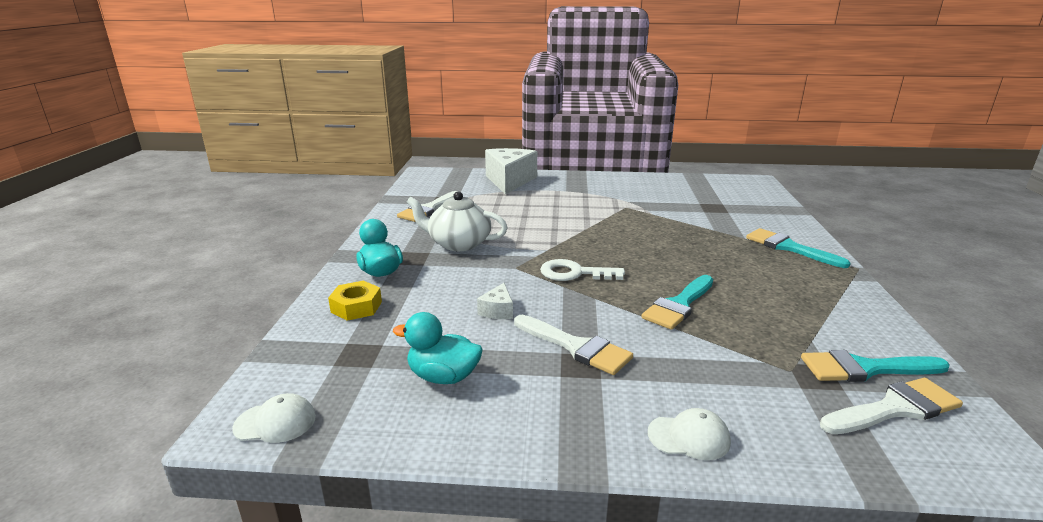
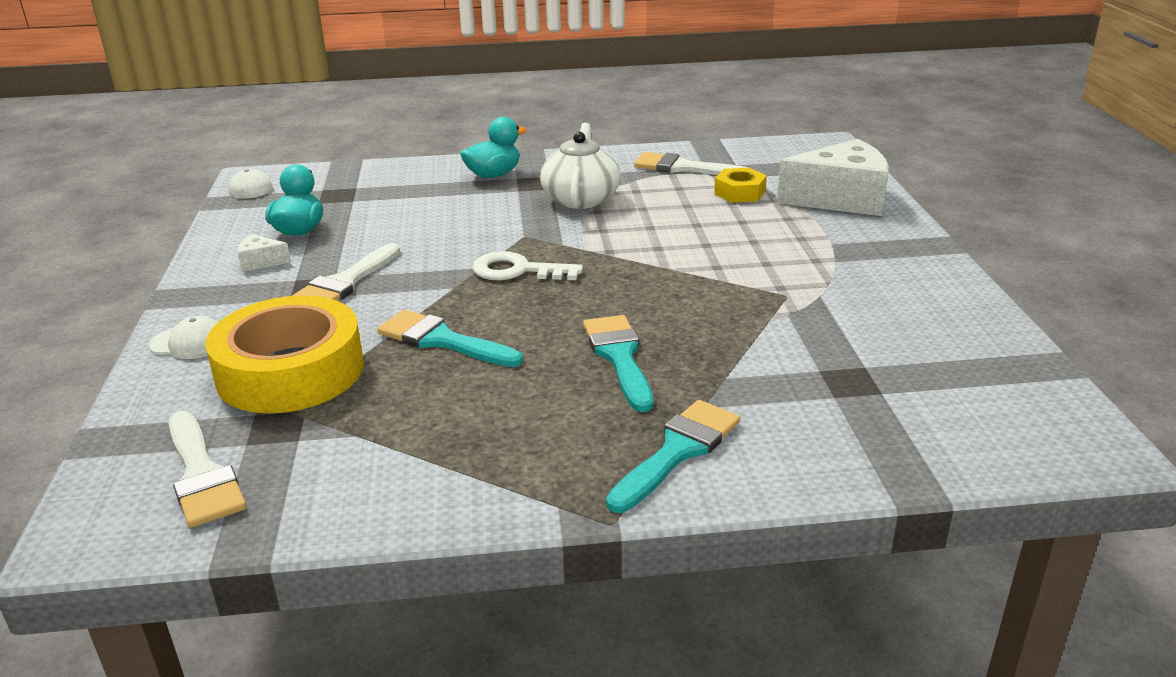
camera: 80 degrees right, 5 degrees up
yellow nut [328,281,382,321] -> yellow nut moved to [714,168,767,203]
white cheese [477,283,513,319] -> white cheese moved to [237,234,291,272]
white key [540,259,625,281] -> white key turned 75 degrees counterclockwise [472,251,583,280]
white cap [648,408,731,460] -> white cap turned 75 degrees counterclockwise [149,316,218,359]
turquoise brush [801,350,950,382] -> turquoise brush moved to [583,315,653,412]
none -> yellow tape [205,295,364,413]

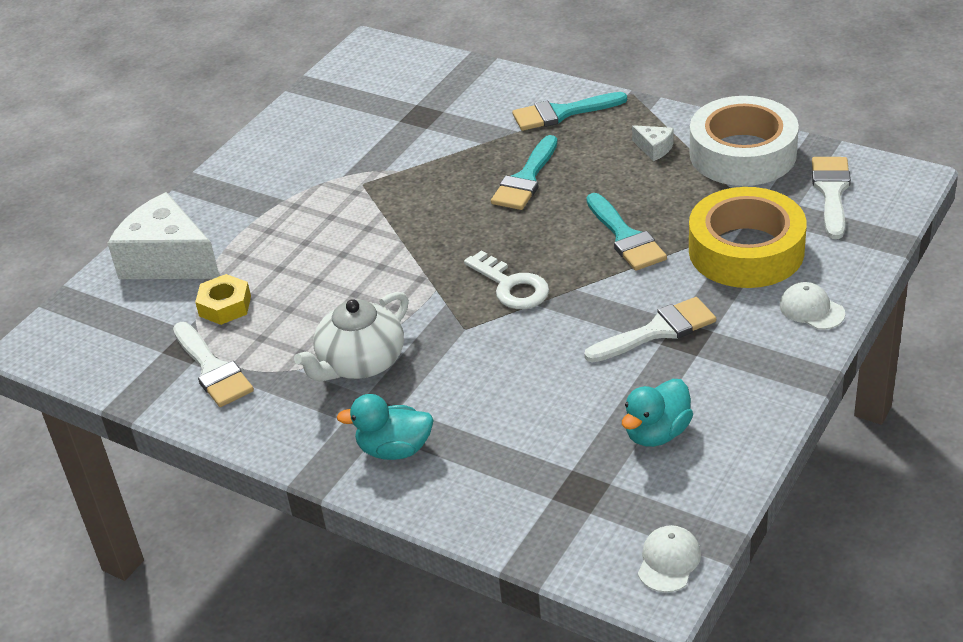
camera: 140 degrees left, 10 degrees up
white cheese [237,234,291,272] -> white cheese moved to [632,125,674,161]
none -> white tape [690,96,799,186]

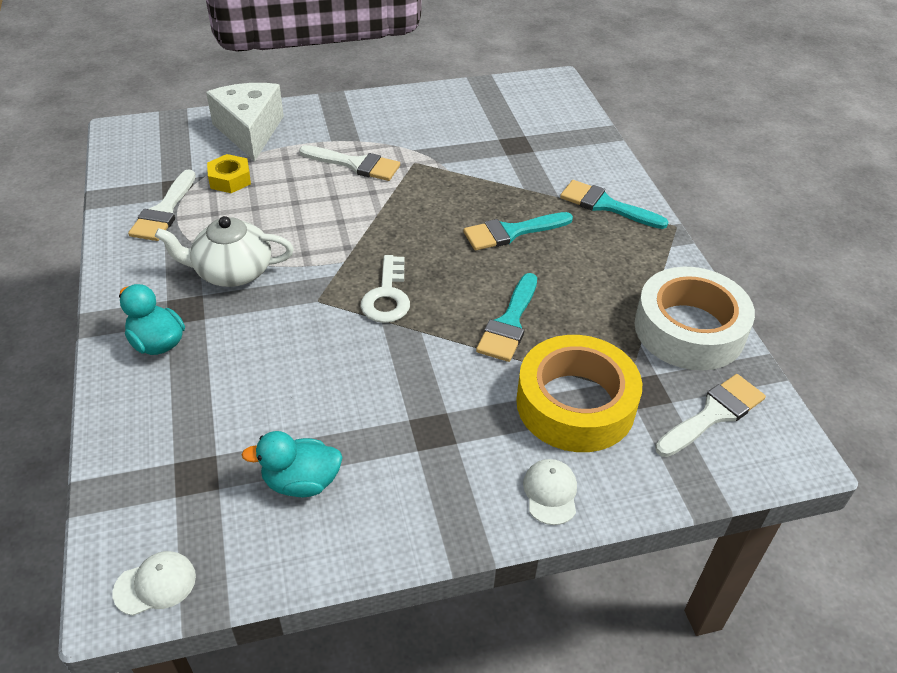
camera: 40 degrees right, 5 degrees up
white brush [584,297,716,363] -> white brush moved to [299,145,400,181]
white cheese [632,125,674,161] -> none

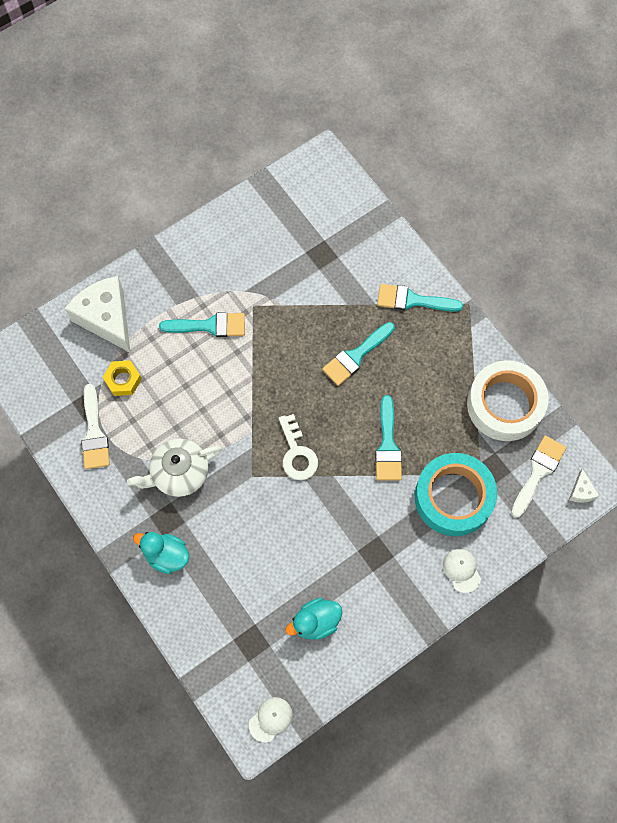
camera: 20 degrees left, 25 degrees up
white brush [299,145,400,181] -> turquoise brush [159,312,245,337]
yellow tape [516,335,642,452] -> turquoise tape [415,453,497,536]
none -> white cheese [569,469,599,502]

